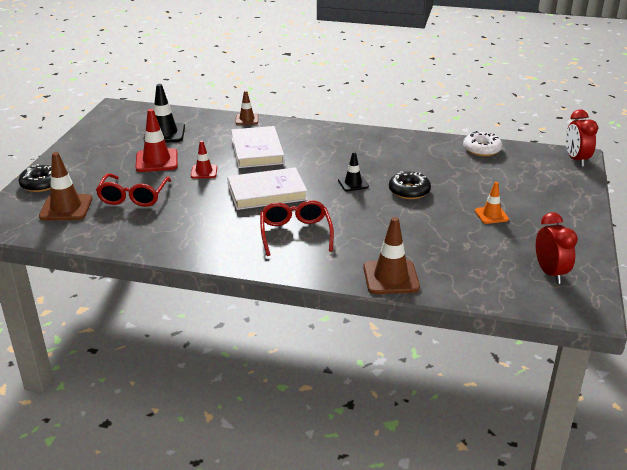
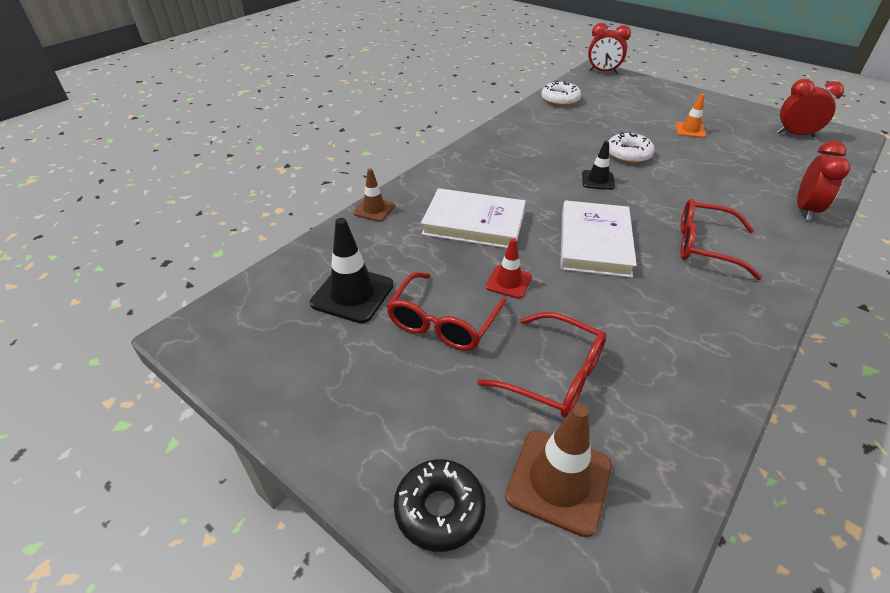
camera: 65 degrees left, 10 degrees up
red traffic cone [135,109,178,172] -> red glasses [386,272,507,351]
brown traffic cone [363,217,420,294] -> red clock [797,141,850,221]
black donut [389,171,431,199] -> white donut [609,132,655,164]

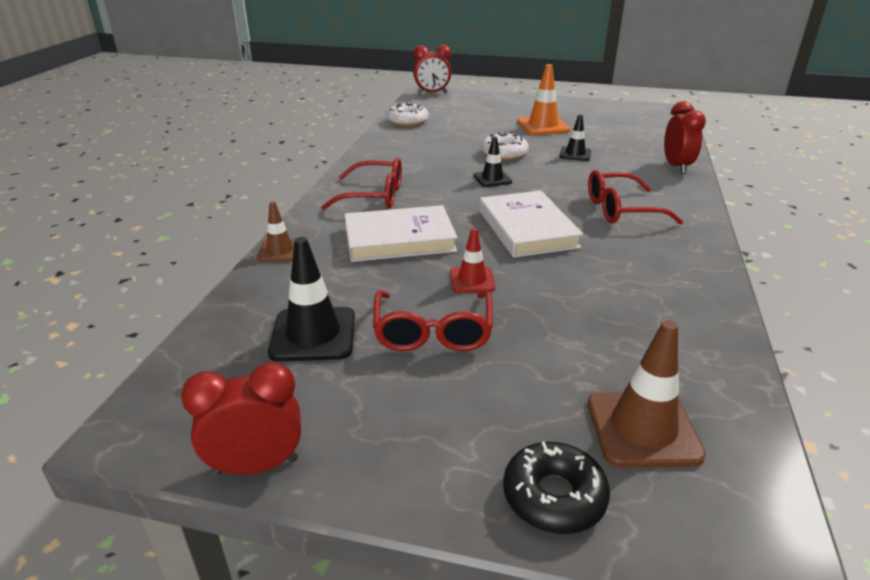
camera: 25 degrees left, 10 degrees down
red glasses [477,312,607,418] -> red glasses moved to [321,158,402,210]
orange traffic cone [676,94,706,138] -> orange traffic cone [517,64,571,135], size x1.66
red clock [777,79,844,137] -> red clock moved to [181,362,301,475]
none -> black traffic cone [560,114,591,161]

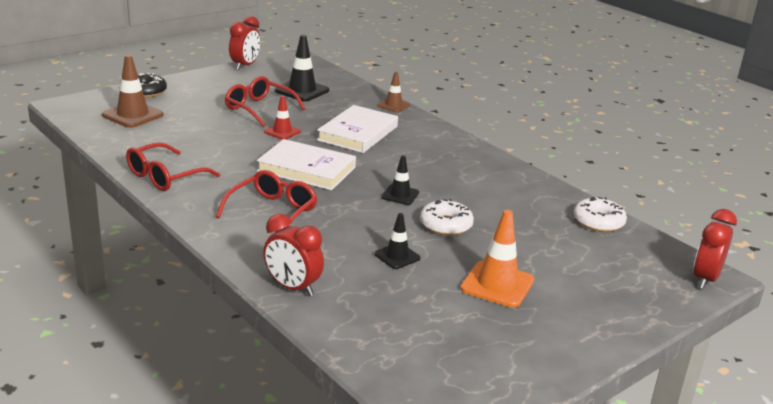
camera: 125 degrees right, 5 degrees down
red glasses [321,158,402,210] -> red glasses moved to [126,143,220,191]

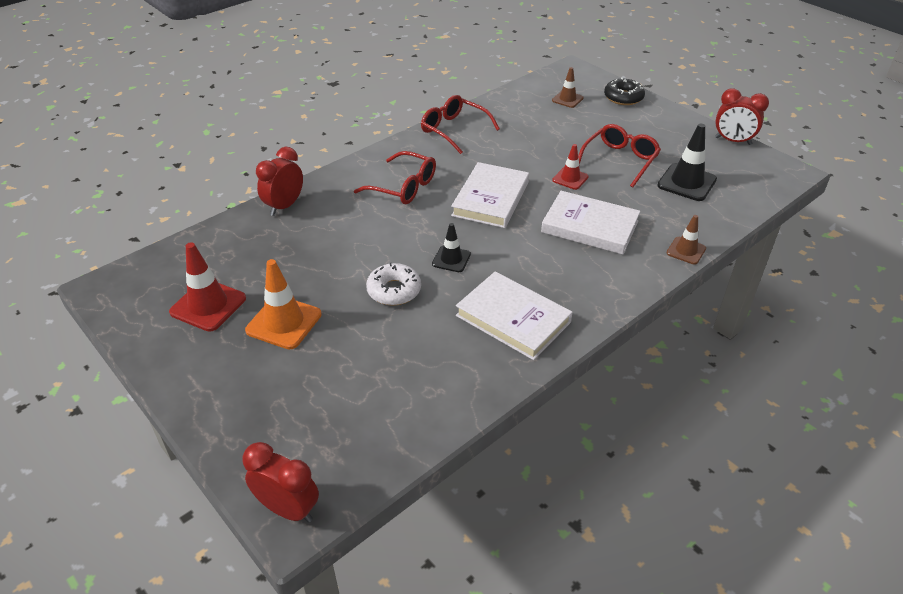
camera: 90 degrees right, 15 degrees up
brown traffic cone [102,55,164,128] -> brown traffic cone [552,67,584,108], size x0.60
black traffic cone [374,213,421,269] -> none
white donut [574,197,627,232] -> none
none -> red traffic cone [169,242,246,332]
none -> white book [456,271,573,360]

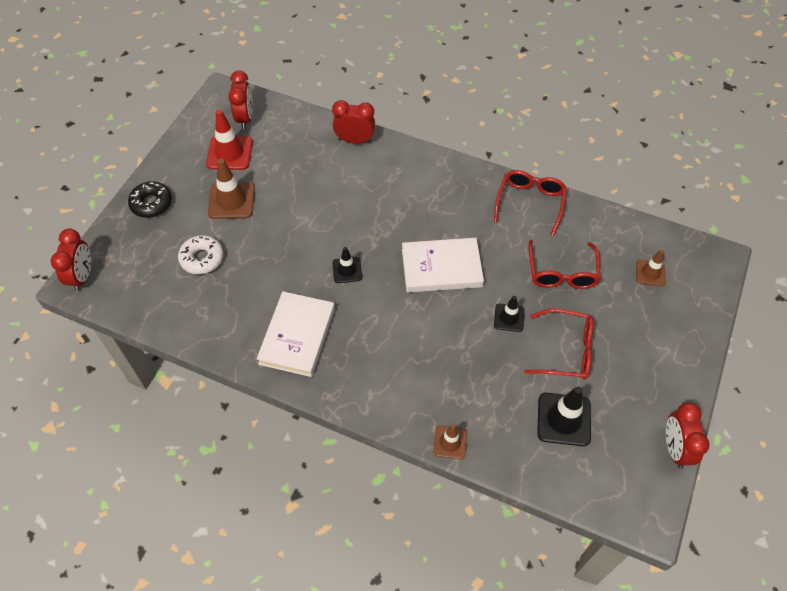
camera: 65 degrees right, 15 degrees up
orange traffic cone [245,259,322,350] -> brown traffic cone [208,158,255,219]
red glasses [354,151,436,204] -> red glasses moved to [529,240,601,289]
white donut [366,263,421,306] -> white donut moved to [178,235,223,274]
white book [541,191,641,255] -> none
red traffic cone [552,144,589,190] -> black traffic cone [494,296,525,332]
black donut [604,78,645,105] -> black donut moved to [128,181,172,218]
none -> red clock [228,70,253,130]

